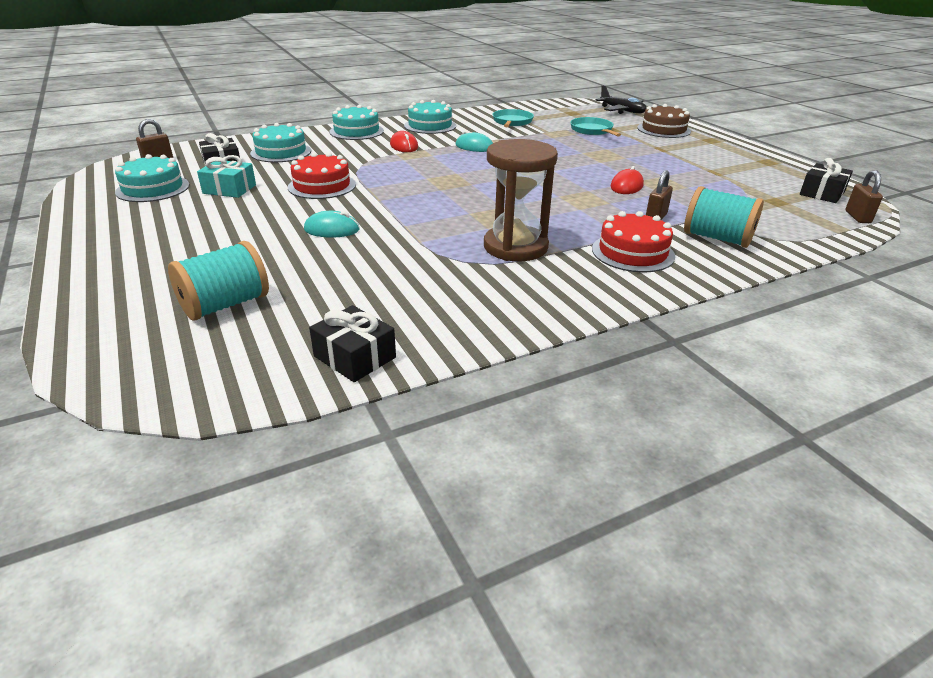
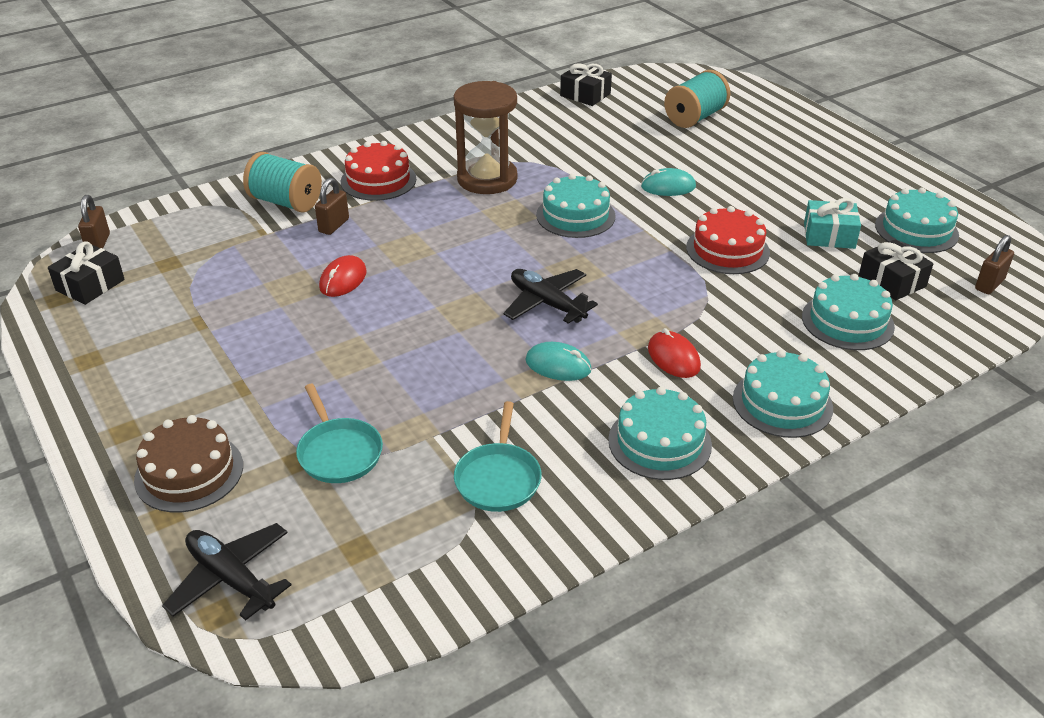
camera: 175 degrees right, 5 degrees up
none -> black plane [504,269,598,324]
none -> turquoise cake [536,174,616,238]

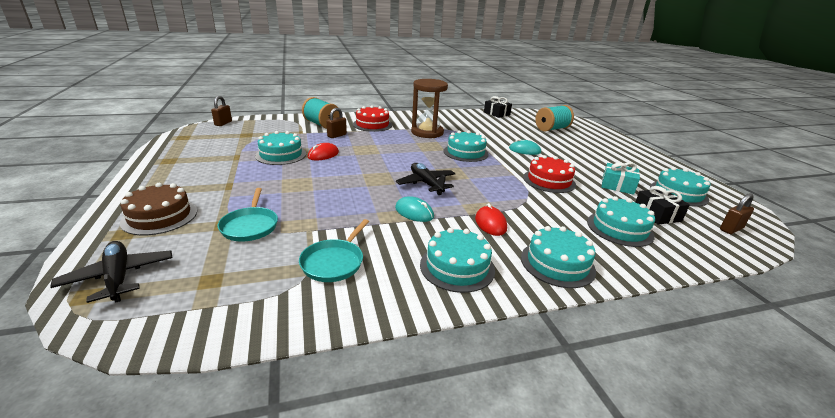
camera: 15 degrees right, 10 degrees down
black gift [48,241,125,305] -> none
none -> turquoise cake [255,131,306,165]

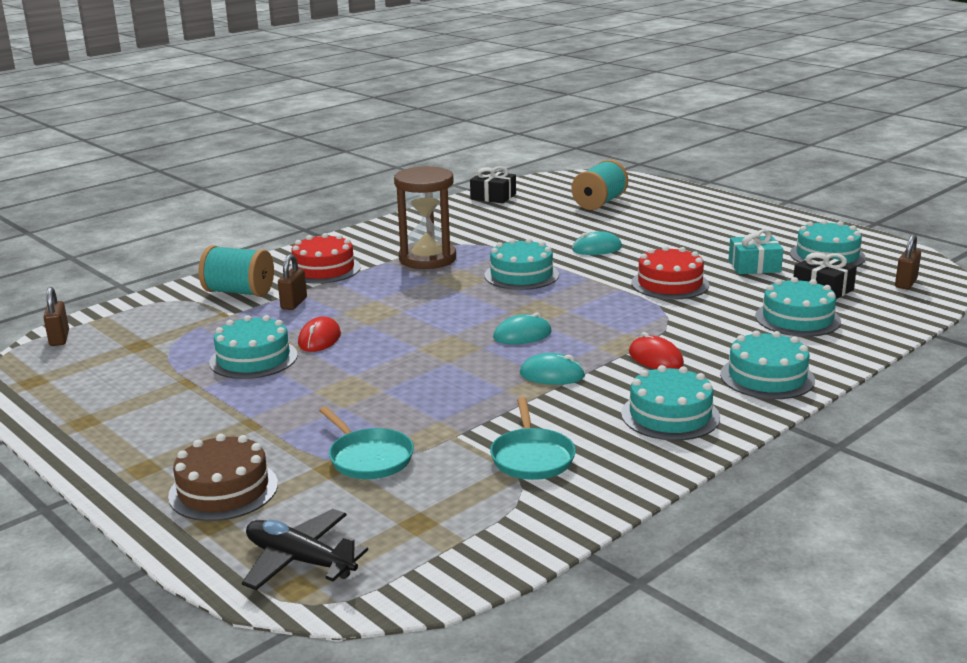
camera: 25 degrees left, 5 degrees down
black plane [396,163,455,195] -> turquoise mouse [493,313,552,344]

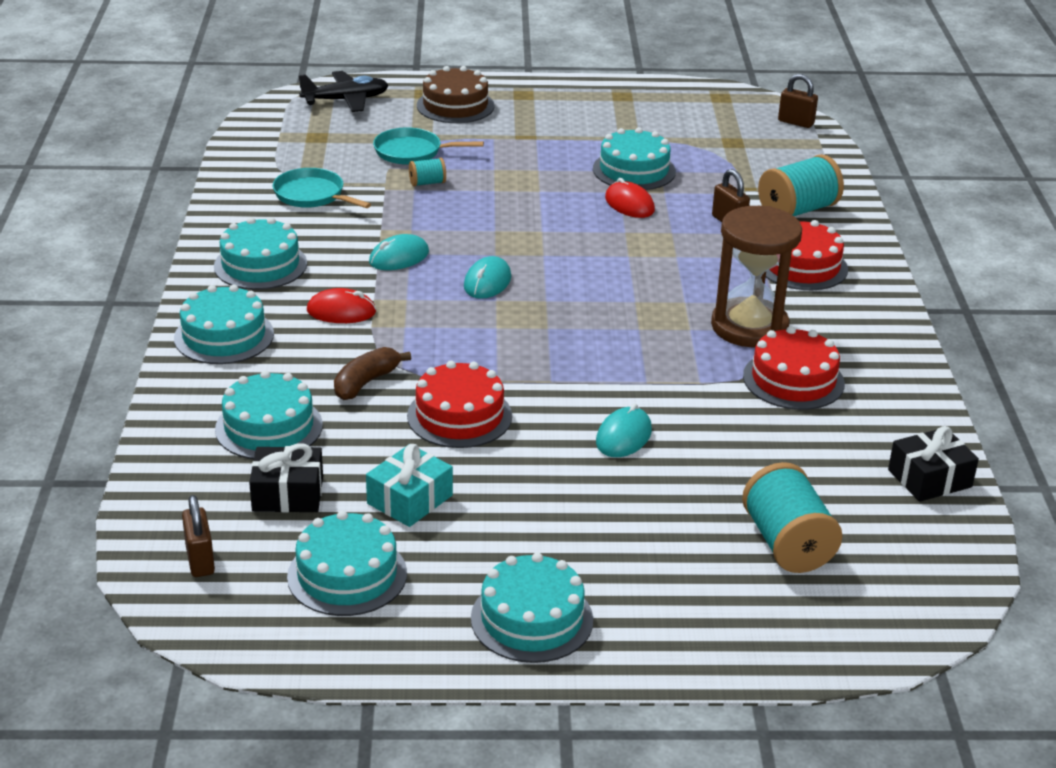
camera: 130 degrees right, 10 degrees up
turquoise cake [484,238,559,290] -> turquoise cake moved to [471,553,593,663]
none -> brown banana [334,347,411,400]
none -> turquoise spool [409,158,446,187]
none -> red cake [743,326,845,410]

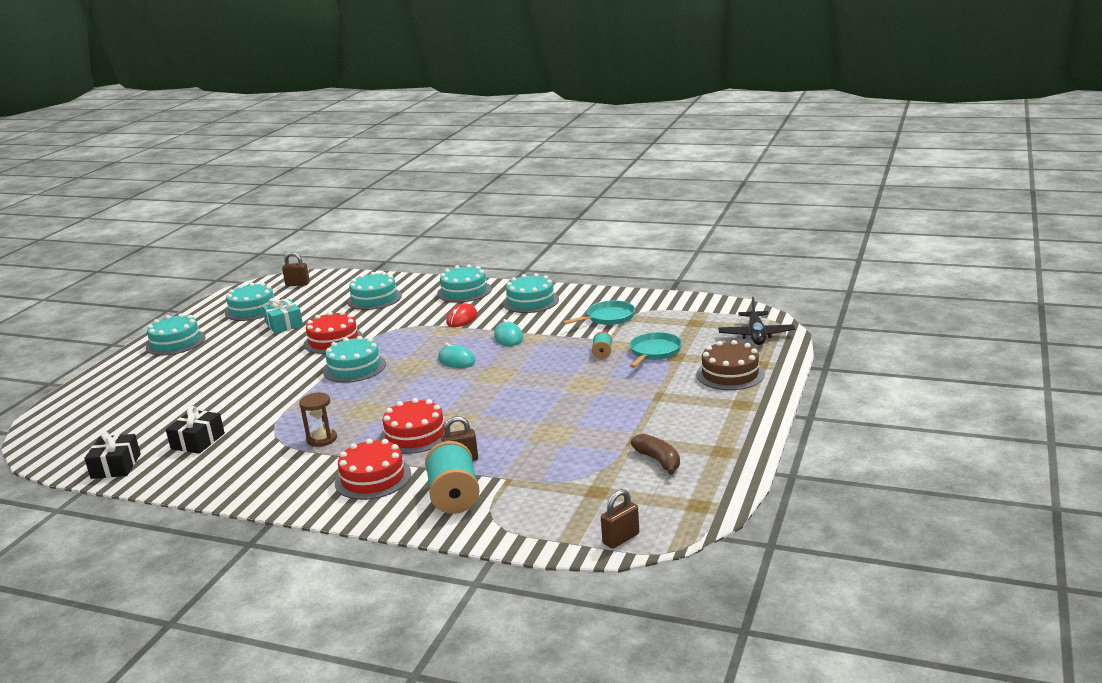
camera: 115 degrees right, 10 degrees down
black gift [249,443,323,512] -> black gift moved to [166,406,225,454]
brown banana [334,347,411,400] -> brown banana moved to [631,434,680,475]
turquoise cake [593,127,676,190] -> turquoise cake moved to [323,336,386,383]
turquoise mouse [596,403,652,457] -> none
red mouse [605,178,655,218] -> none
brown hourglass [711,206,802,347] -> brown hourglass [299,392,337,447], size x0.53
turquoise spool [742,462,842,573] -> none
red cake [743,326,845,410] -> red cake moved to [379,398,451,454]

